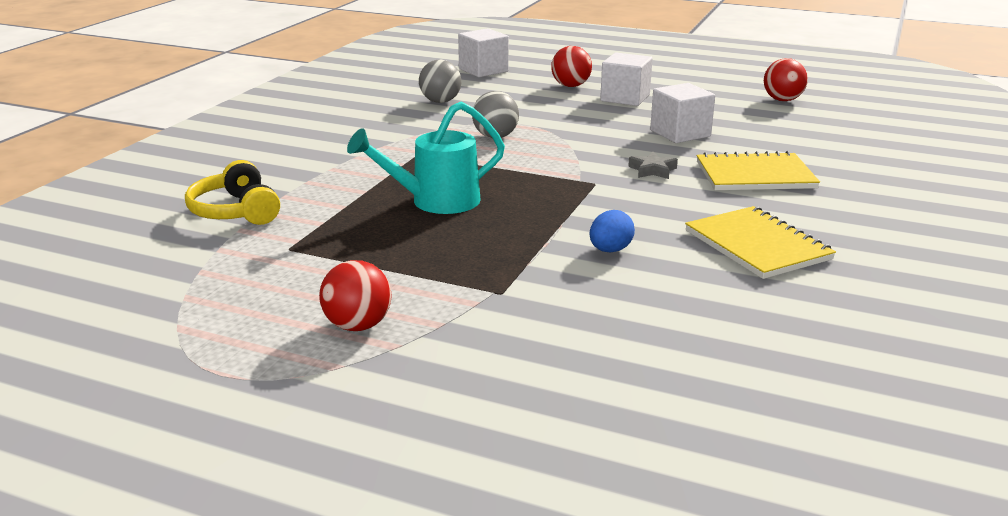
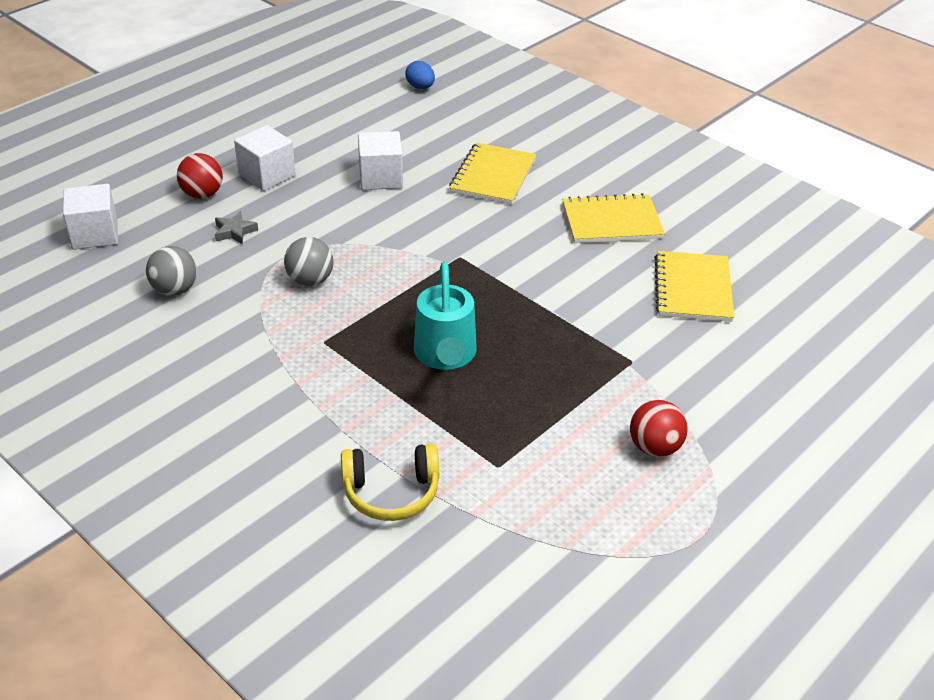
camera: 70 degrees left, 15 degrees up
blue egg [589,210,635,253] -> blue egg moved to [405,61,435,89]
grey star [628,152,678,179] -> grey star moved to [215,211,258,245]
red ball [764,58,808,101] -> none
none -> yellow notebook [654,251,734,322]

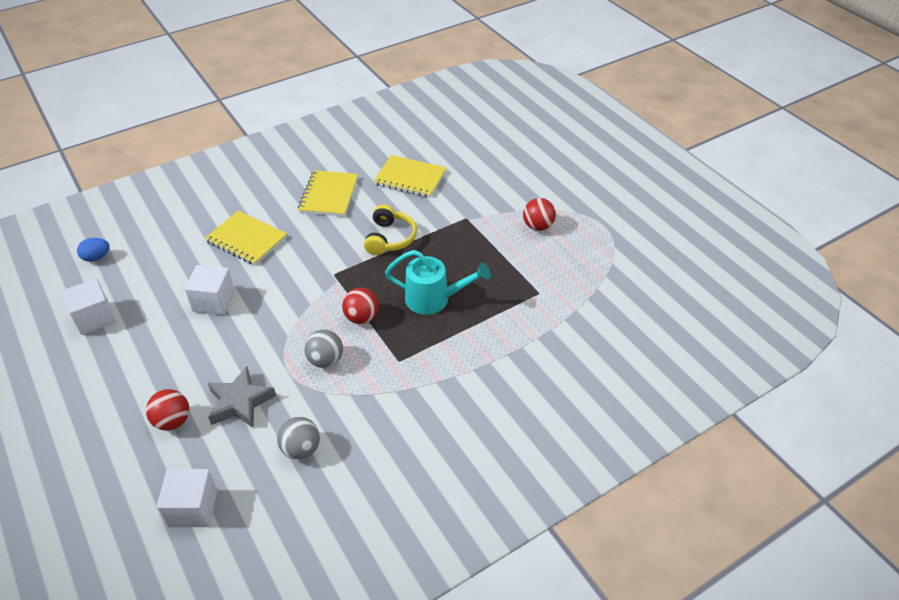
camera: 75 degrees left, 5 degrees up
grey star [215,211,258,245] -> grey star [208,366,276,428], size x1.80
white cube [234,125,296,191] -> white cube moved to [62,278,116,335]
yellow headphones [341,444,439,521] -> yellow headphones moved to [364,205,417,255]
none -> red ball [342,288,379,324]

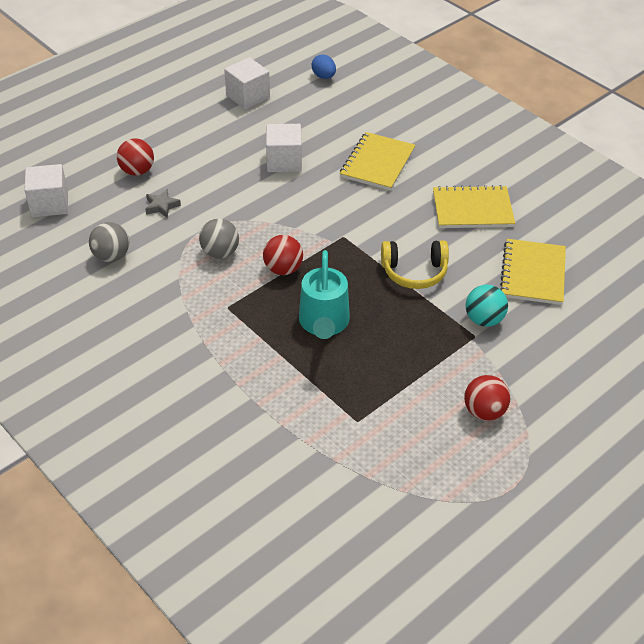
camera: 80 degrees right, 0 degrees up
grey star [208,366,276,428] -> grey star [145,189,181,218], size x0.56
none -> turquoise ball [466,285,508,327]

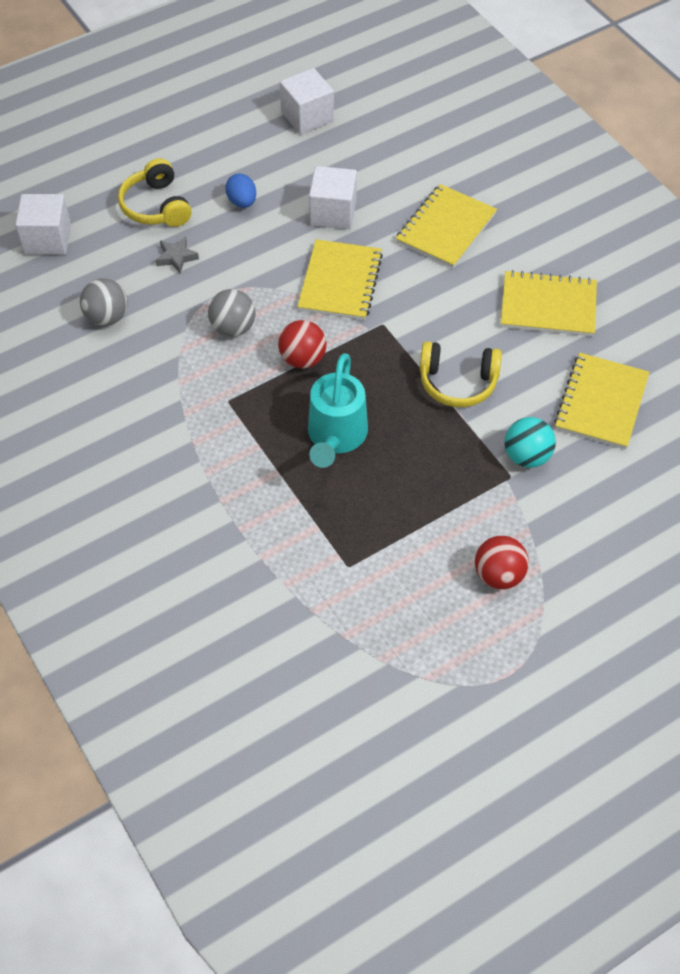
camera: 10 degrees right, 10 degrees up
red ball [117,138,154,176] -> yellow headphones [118,158,191,227]
blue egg [312,54,336,79] -> blue egg moved to [225,173,256,208]
none -> yellow notebook [297,239,383,320]

